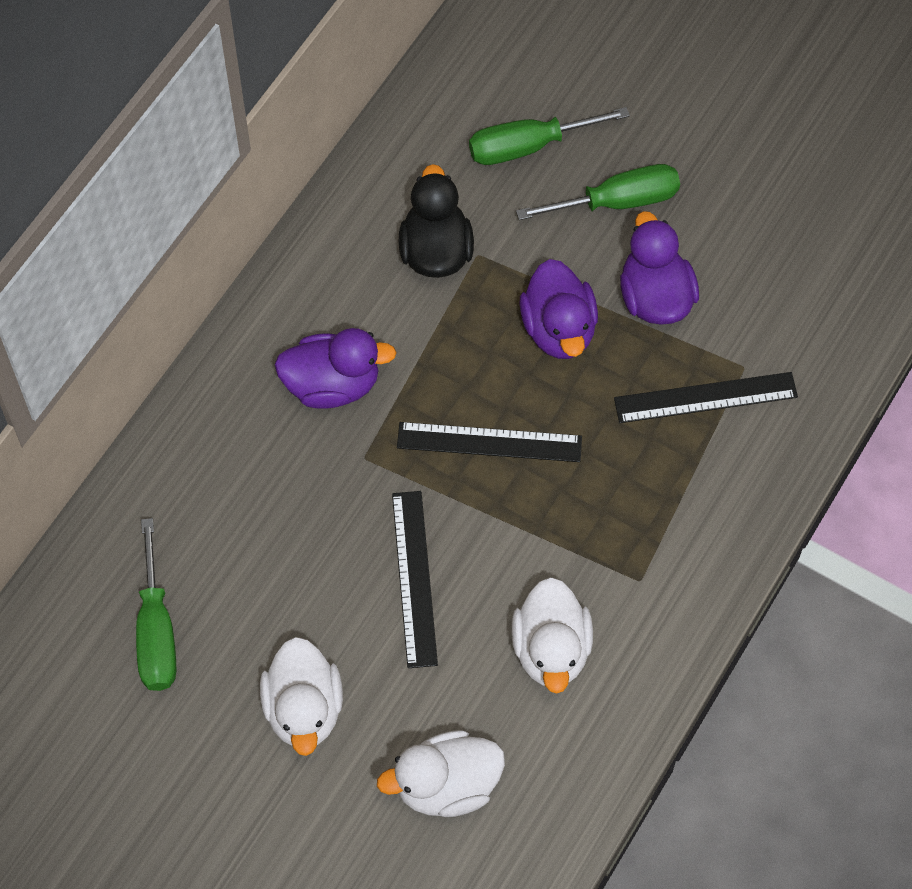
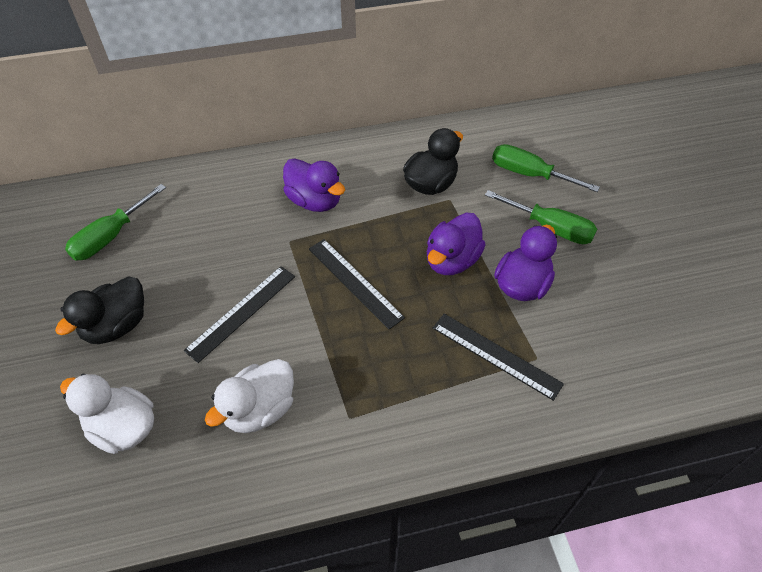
camera: 45 degrees right, 10 degrees down
white duck [260,637,343,756] -> black duck [55,276,144,344]

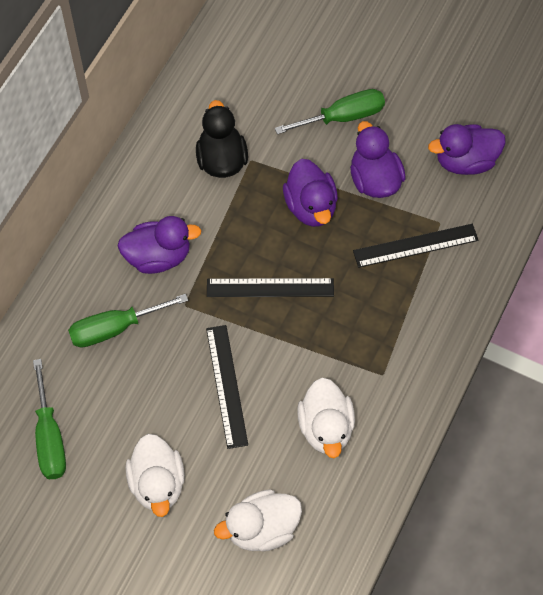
camera: 50 degrees left, 10 degrees up
black duck [55,276,144,344] -> white duck [125,434,185,517]
green screwdriver [492,144,600,192] -> green screwdriver moved to [68,294,188,348]
none -> purple duck [428,124,505,175]

